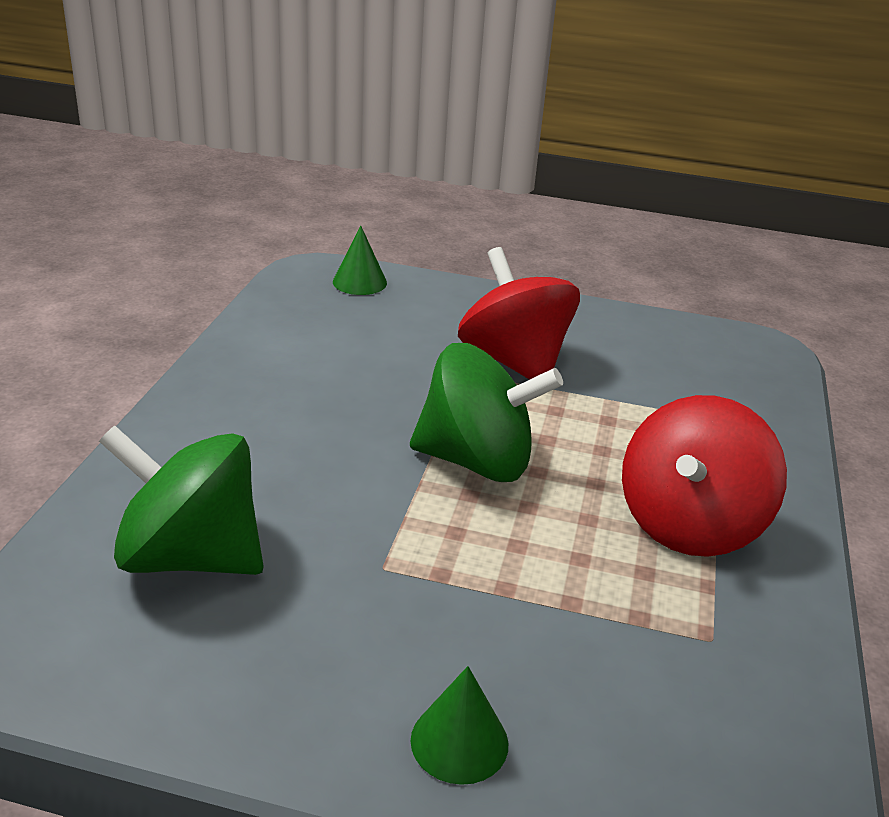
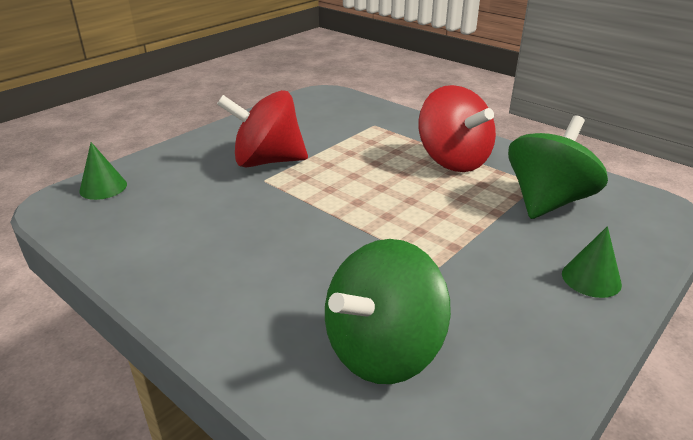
camera: 60 degrees left, 0 degrees up
green spinning top [410,343,563,482] -> green spinning top moved to [508,115,608,219]

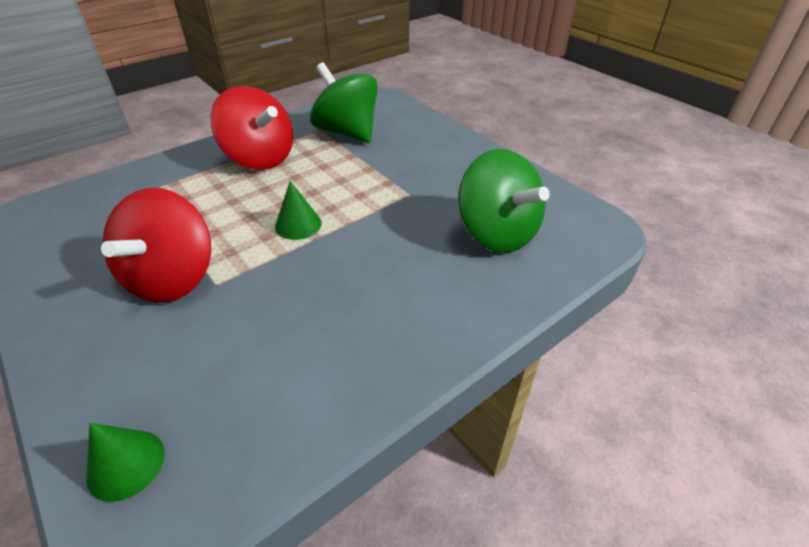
camera: 80 degrees left, 10 degrees up
red spinning top [418,85,496,172] -> red spinning top turned 60 degrees clockwise [210,86,293,170]
green cone [562,226,622,298] -> green cone moved to [275,181,322,240]

